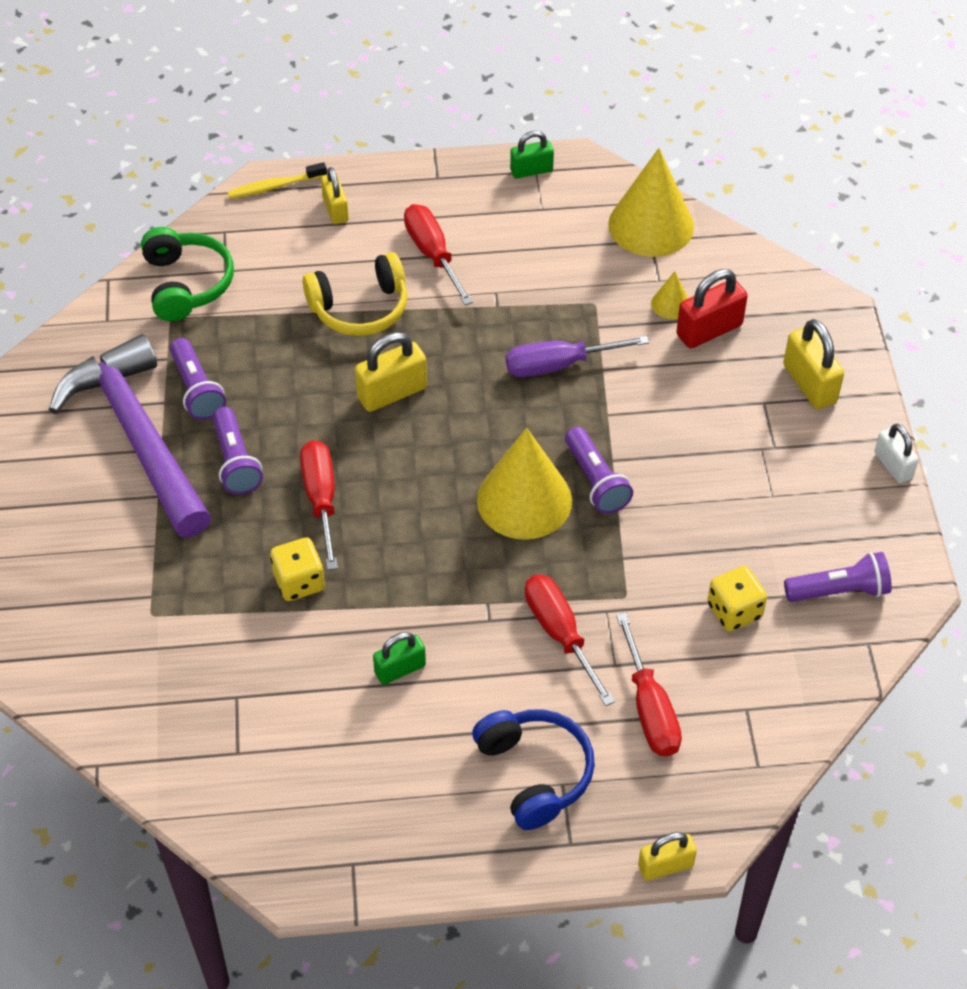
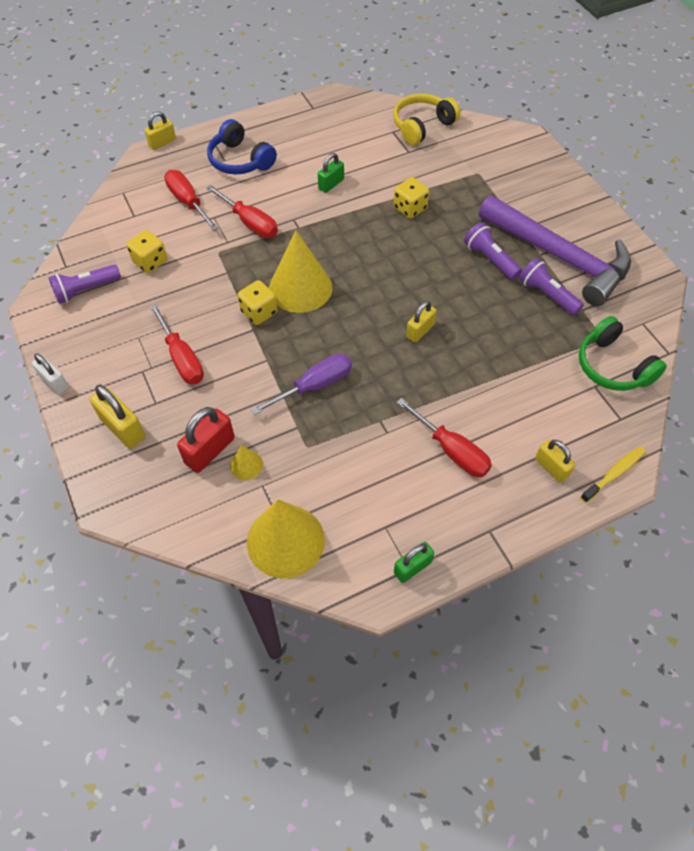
camera: 160 degrees right, 5 degrees up
red screwdriver [300,440,338,570] -> red screwdriver moved to [150,304,204,384]
yellow headphones [303,252,408,336] -> yellow headphones moved to [393,93,461,145]
yellow padlock [355,332,427,412] -> yellow padlock [406,301,437,342], size x0.66
purple flashlight [565,427,633,514] -> yellow dice [237,280,277,325]

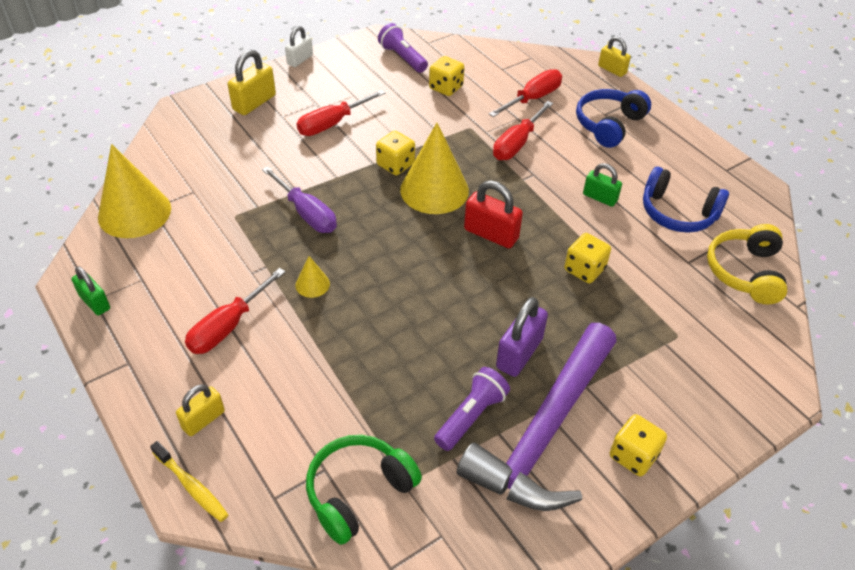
camera: 80 degrees right, 10 degrees down
red padlock [177,407,235,473] -> red padlock moved to [464,181,523,248]
yellow cone [230,445,263,480] -> yellow cone moved to [295,256,330,298]
yellow headphones [393,93,461,145] -> yellow headphones turned 120 degrees counterclockwise [707,224,787,304]
yellow padlock [406,301,437,342] -> none
purple flashlight [464,222,522,280] -> purple padlock [496,297,548,377]
none -> yellow dice [610,414,667,476]
none -> blue headphones [643,167,729,233]

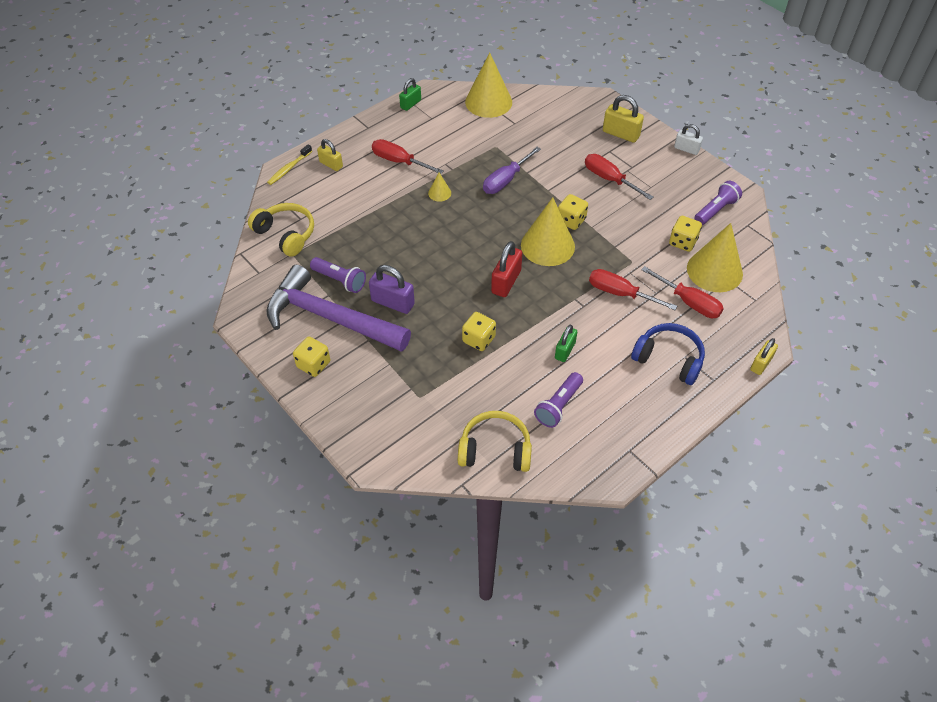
camera: 85 degrees right, 5 degrees up
green headphones [306,435,422,545] -> yellow headphones [248,203,314,257]
blue headphones [643,167,729,233] -> purple flashlight [534,372,583,428]
none -> yellow cone [687,223,743,292]

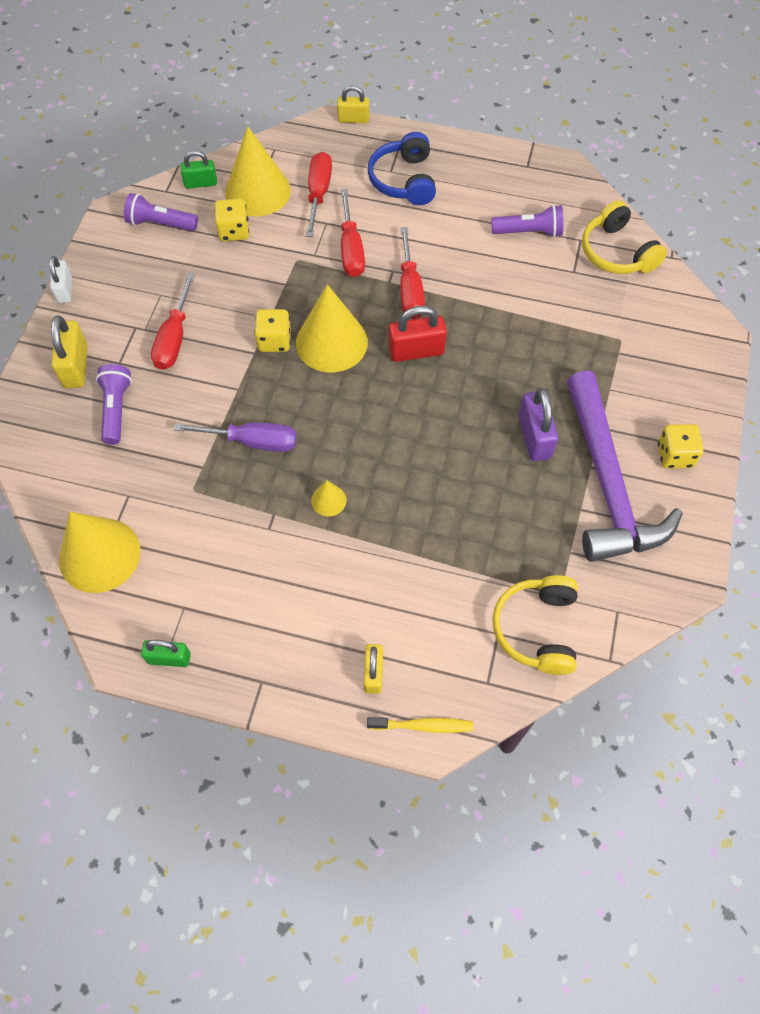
camera: 125 degrees left, 10 degrees up
purple flashlight [310,257,366,293] -> purple flashlight moved to [96,364,132,445]
red screwdriver [372,139,443,174] -> red screwdriver moved to [400,227,425,319]
yellow dice [462,312,496,351] -> none
green padlock [555,325,577,362] -> green padlock moved to [180,150,217,189]

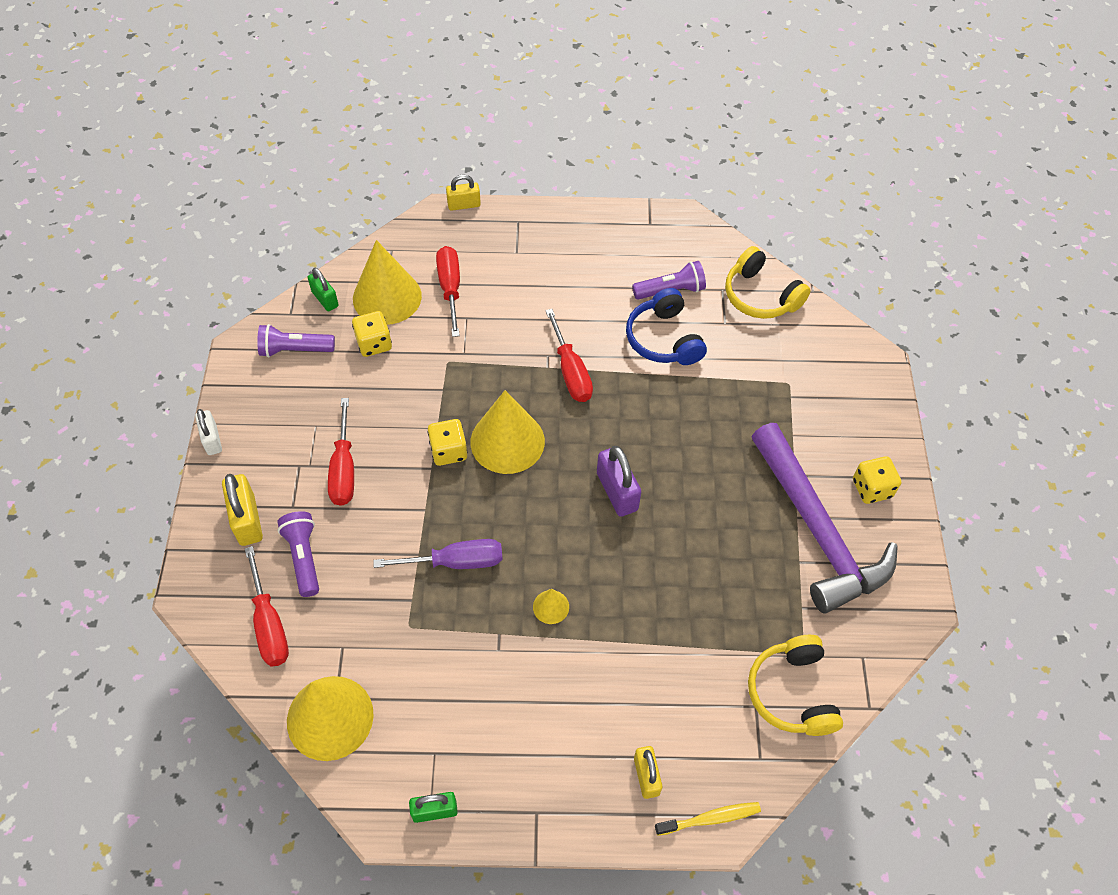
camera: 15 degrees left, 5 degrees down
green padlock [180,150,217,189] -> green padlock turned 75 degrees clockwise [308,268,339,311]
red screwdriver [340,189,365,277] -> red screwdriver moved to [245,546,289,667]
blue headphones [368,132,436,205] -> blue headphones moved to [626,288,707,365]
red padlock [388,306,447,362] -> none
purple padlock [519,388,558,461] -> purple padlock moved to [597,446,641,517]

